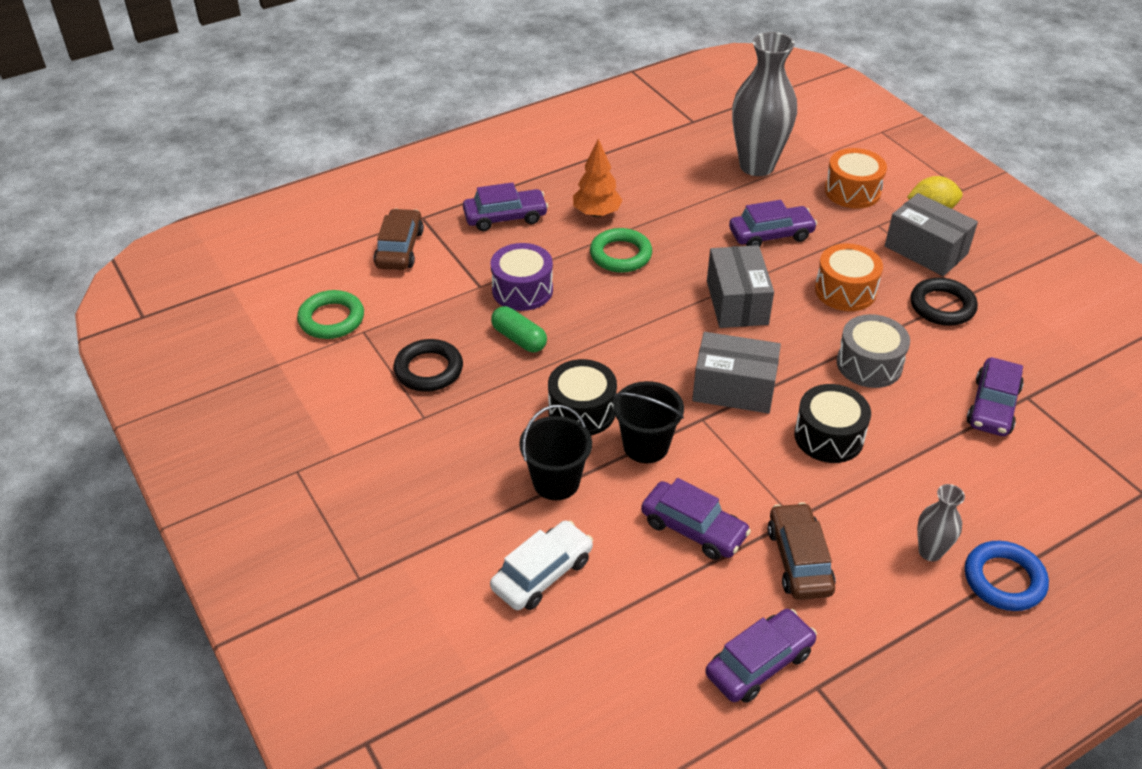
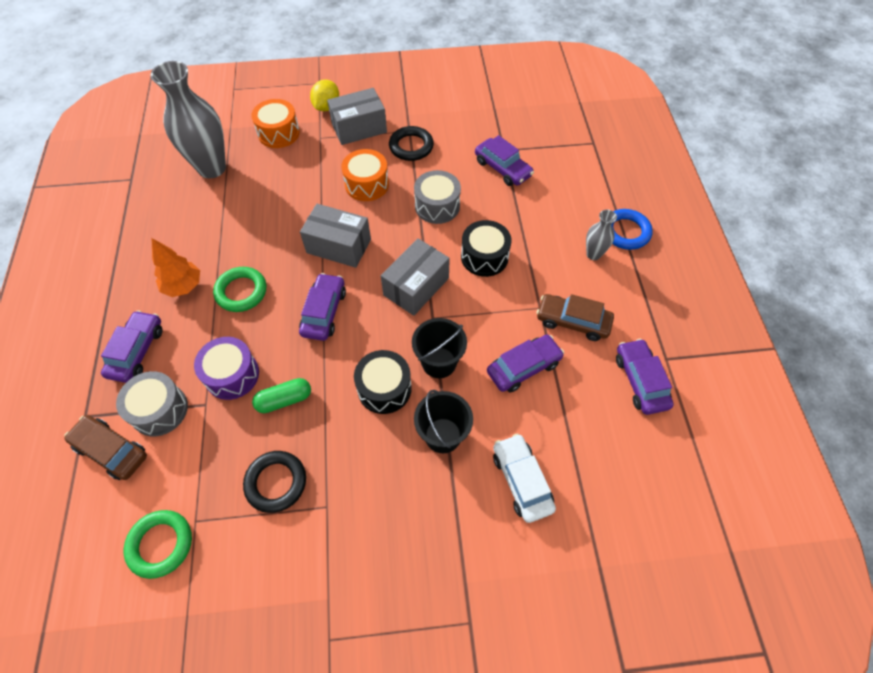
camera: 65 degrees left, 15 degrees up
purple car [729,200,817,247] -> purple car moved to [299,273,346,341]
none -> grey drum [116,371,188,437]

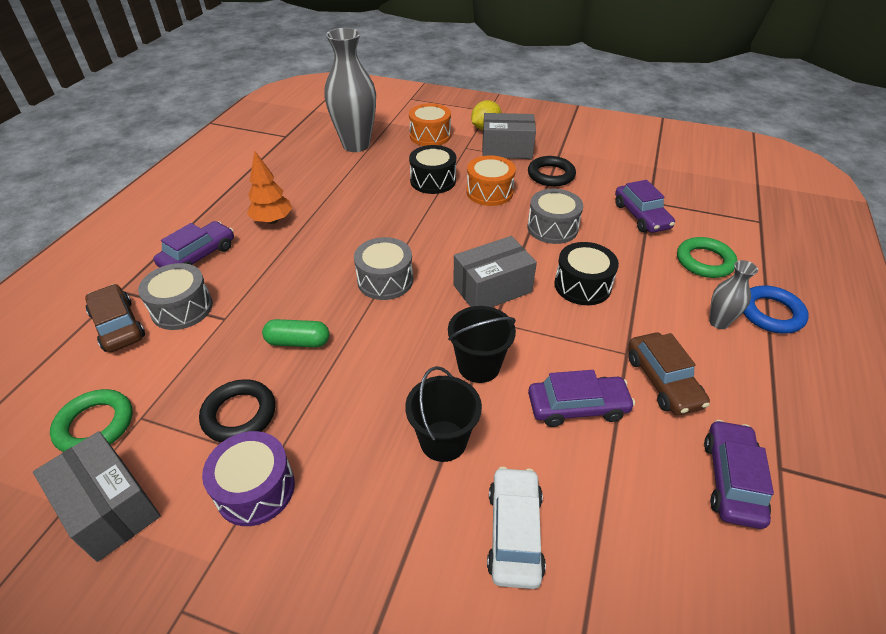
camera: 25 degrees right, 15 degrees down
purple drum [194,337,259,400] -> purple drum moved to [202,431,295,526]
green ring [213,267,266,312] -> green ring moved to [677,237,737,278]
purple car [299,273,346,341] -> grey drum [354,237,413,300]
grey box [300,204,371,268] -> grey box moved to [33,431,161,562]
black drum [354,350,412,414] -> black drum moved to [409,145,456,194]
brown car [537,294,614,341] -> brown car turned 150 degrees counterclockwise [628,332,710,415]

